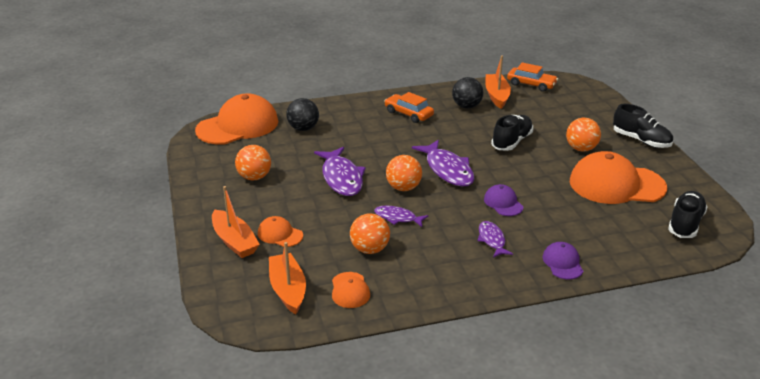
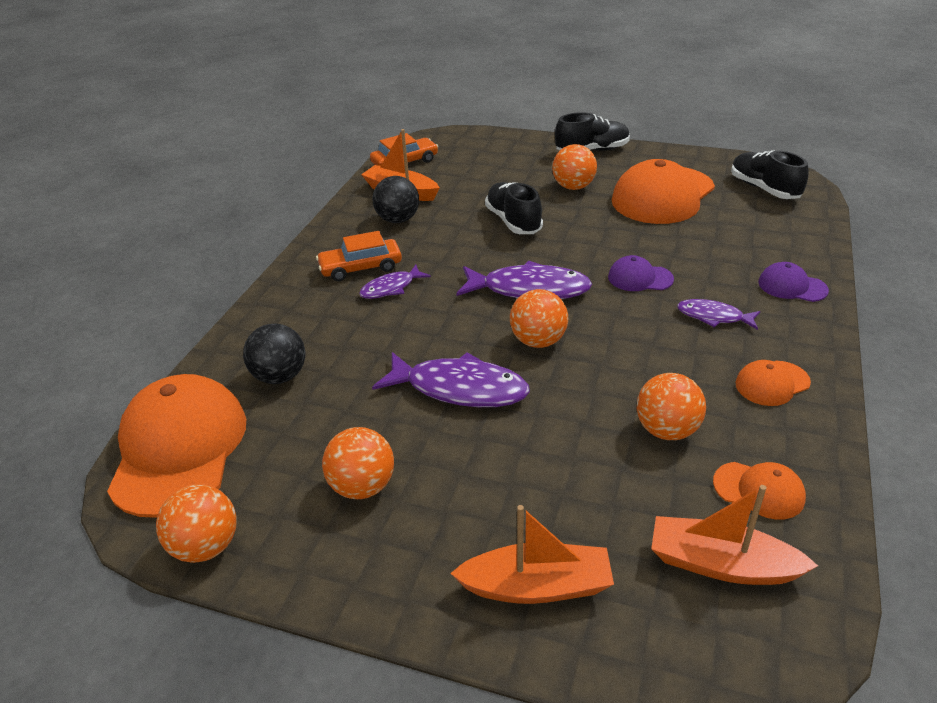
camera: 55 degrees left, 5 degrees up
orange cap [258,216,303,247] -> orange cap moved to [735,360,811,406]
purple fish [374,205,429,227] -> purple fish moved to [359,265,431,299]
none -> orange ball [156,485,237,563]

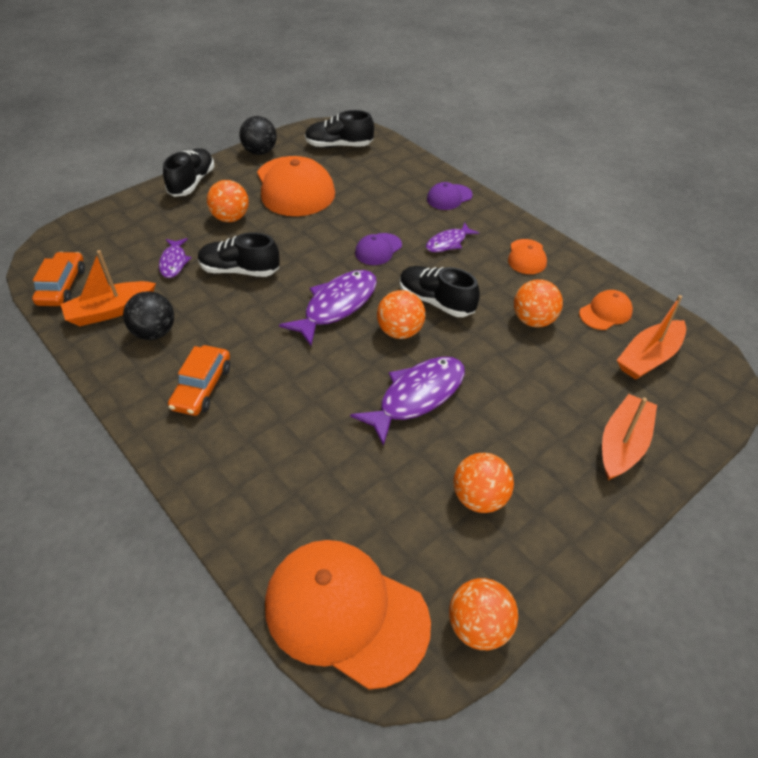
camera: 60 degrees left, 10 degrees up
black ball [243,324,305,384] -> black ball moved to [239,116,277,155]
purple fish [359,265,431,299] -> purple fish moved to [159,238,192,278]
none -> black shoe [400,266,480,317]

